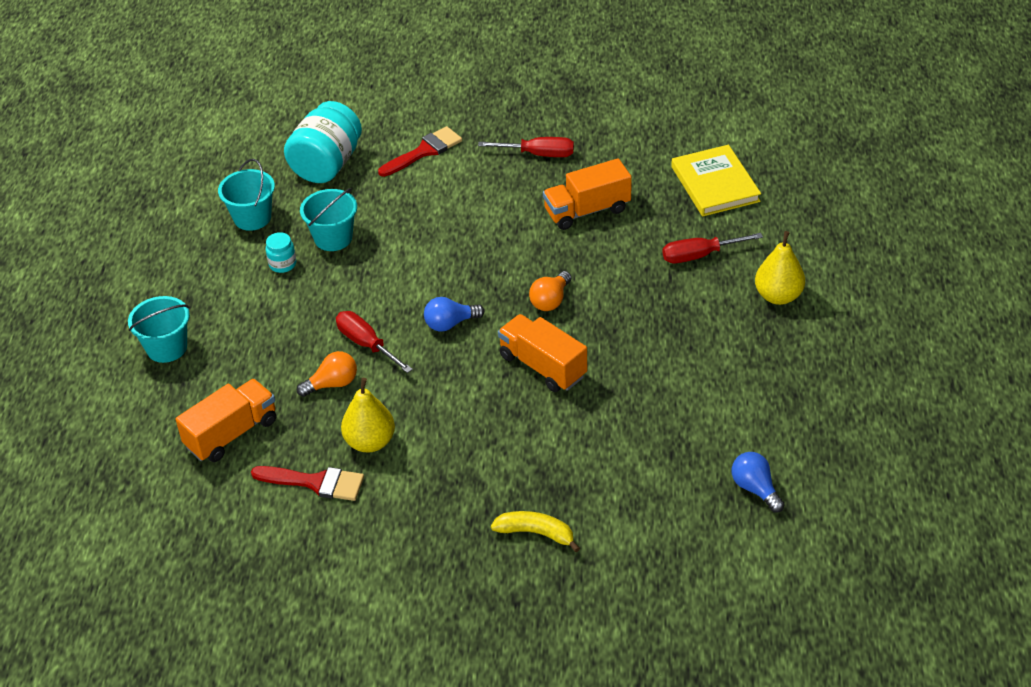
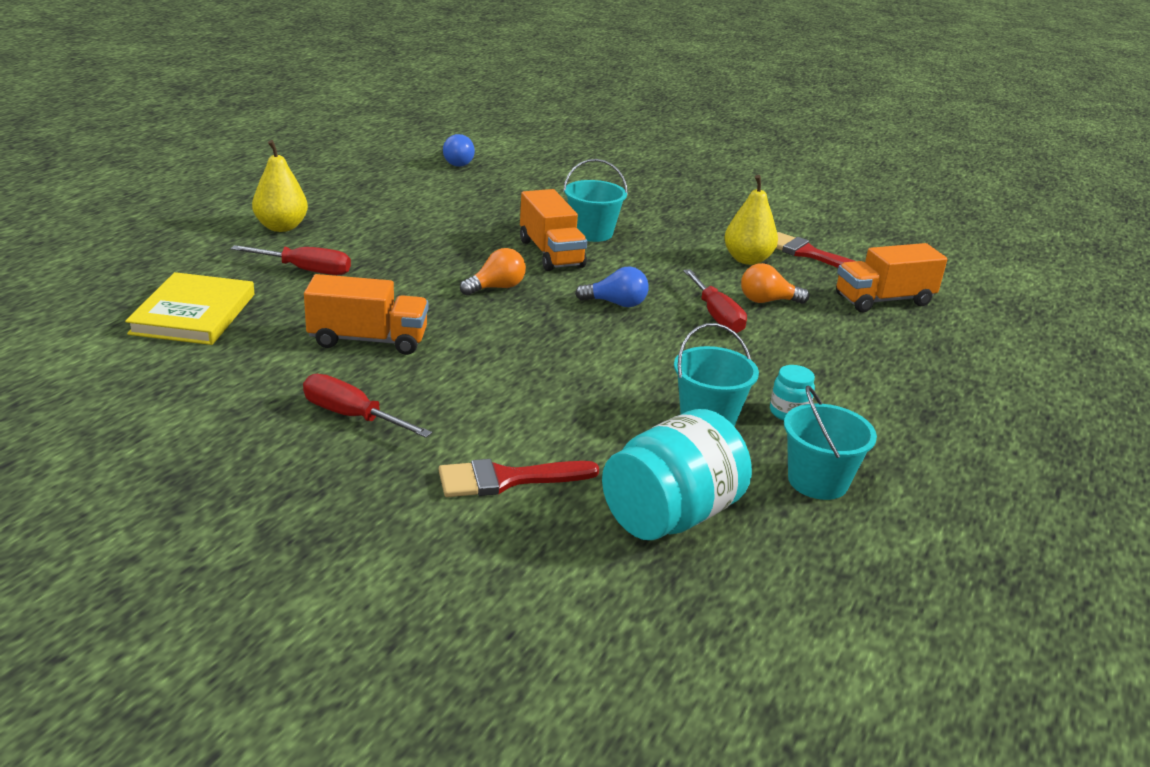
camera: 160 degrees left, 15 degrees down
turquoise bucket [128,296,190,363] -> turquoise bucket moved to [563,159,628,242]
yellow banana [491,511,580,552] -> none

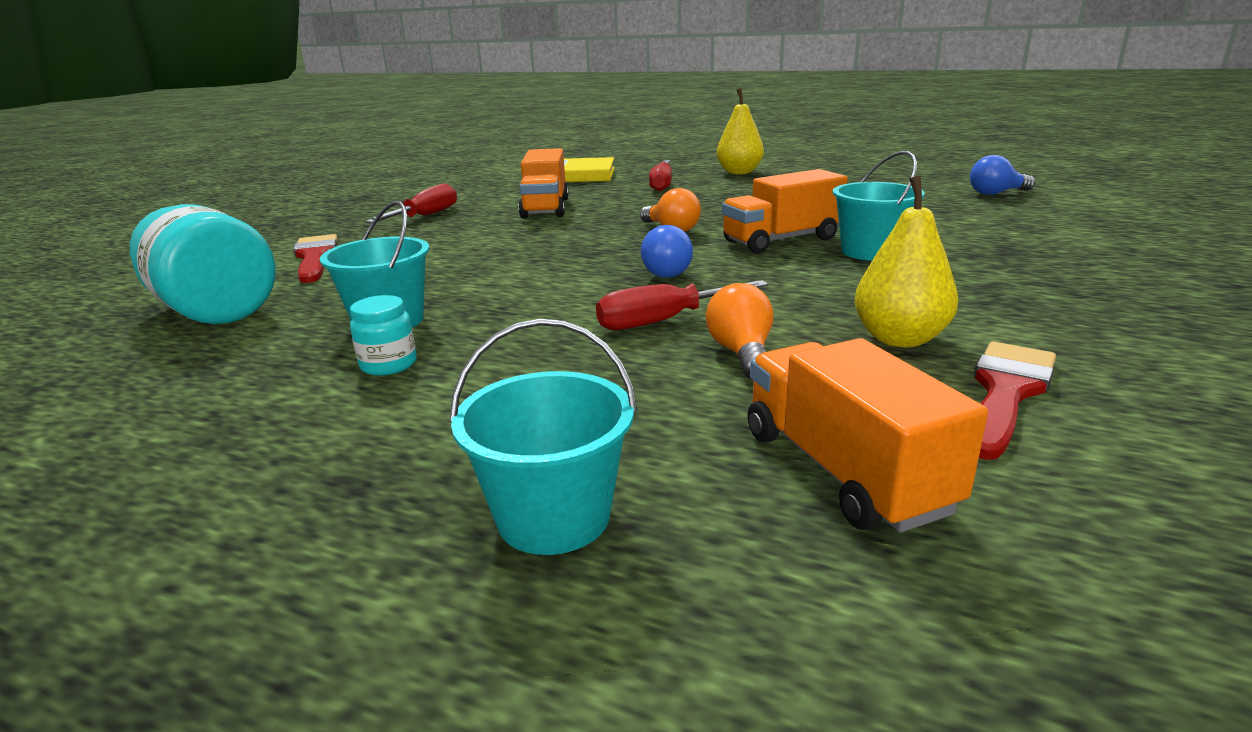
camera: 90 degrees right, 5 degrees down
turquoise bucket [784,385,877,500] -> turquoise bucket moved to [450,319,637,555]

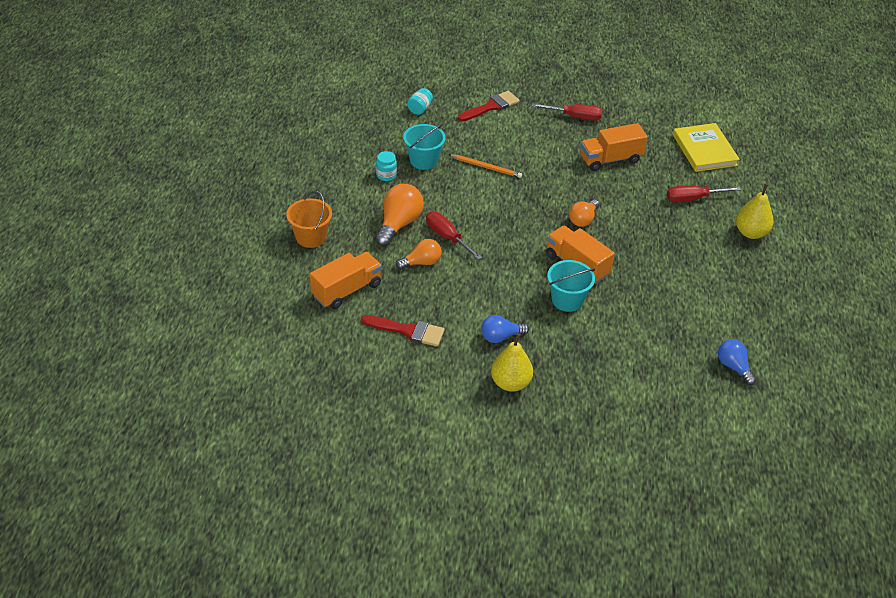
camera: 70 degrees right, 20 degrees up
turquoise jar [130,204,276,324] -> turquoise jar [407,88,433,115], size x0.45
turquoise bucket [450,319,637,555] -> orange bucket [286,191,332,248]
blue light bulb [641,225,693,278] -> blue light bulb moved to [481,315,529,343]
yellow pear [855,176,959,347] -> yellow pear moved to [491,333,533,392]
none -> orange light bulb [375,184,424,247]
none -> orange pencil [448,154,522,178]

